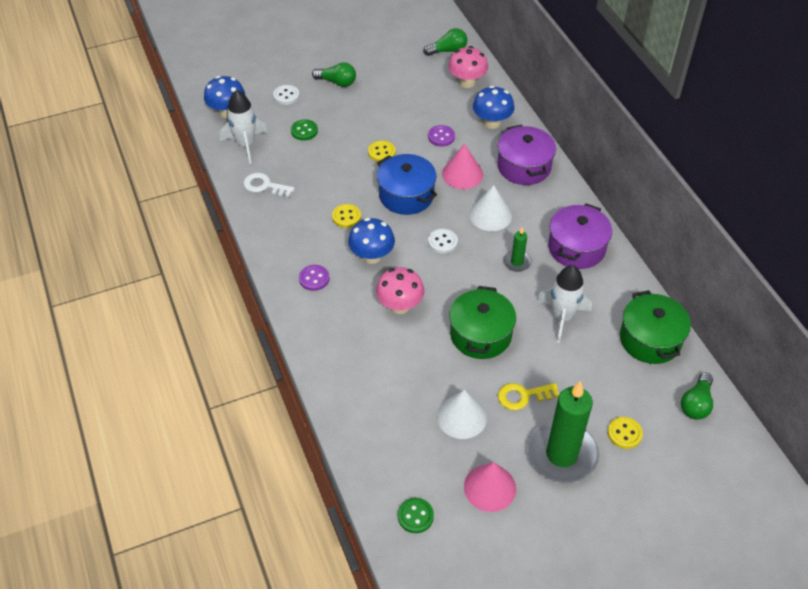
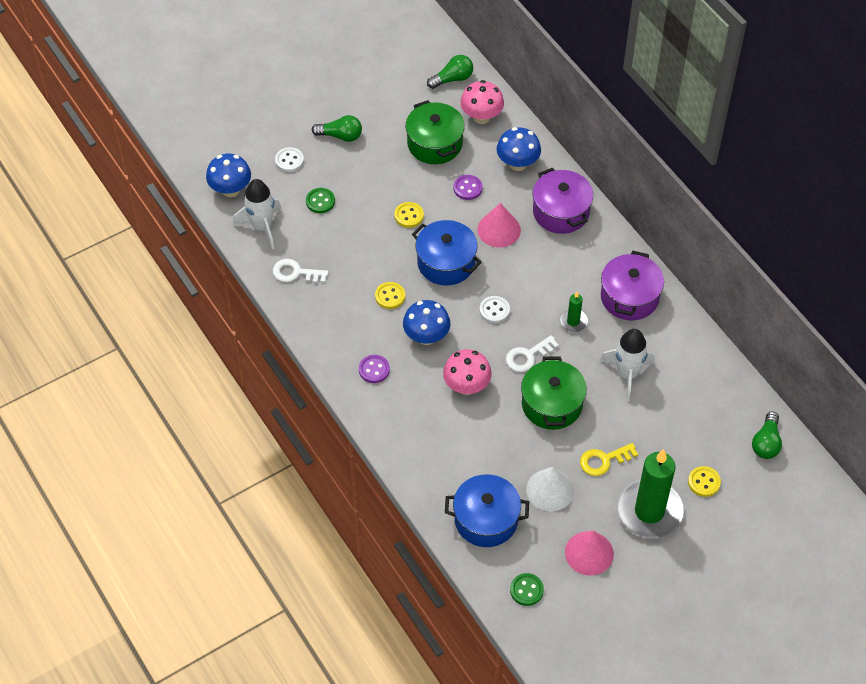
camera: 10 degrees left, 5 degrees up
white cone [469,185,512,231] -> none
green pot [620,290,691,364] -> green pot moved to [405,100,465,164]
none -> blue pot [445,474,529,547]
none -> white key [506,335,559,372]

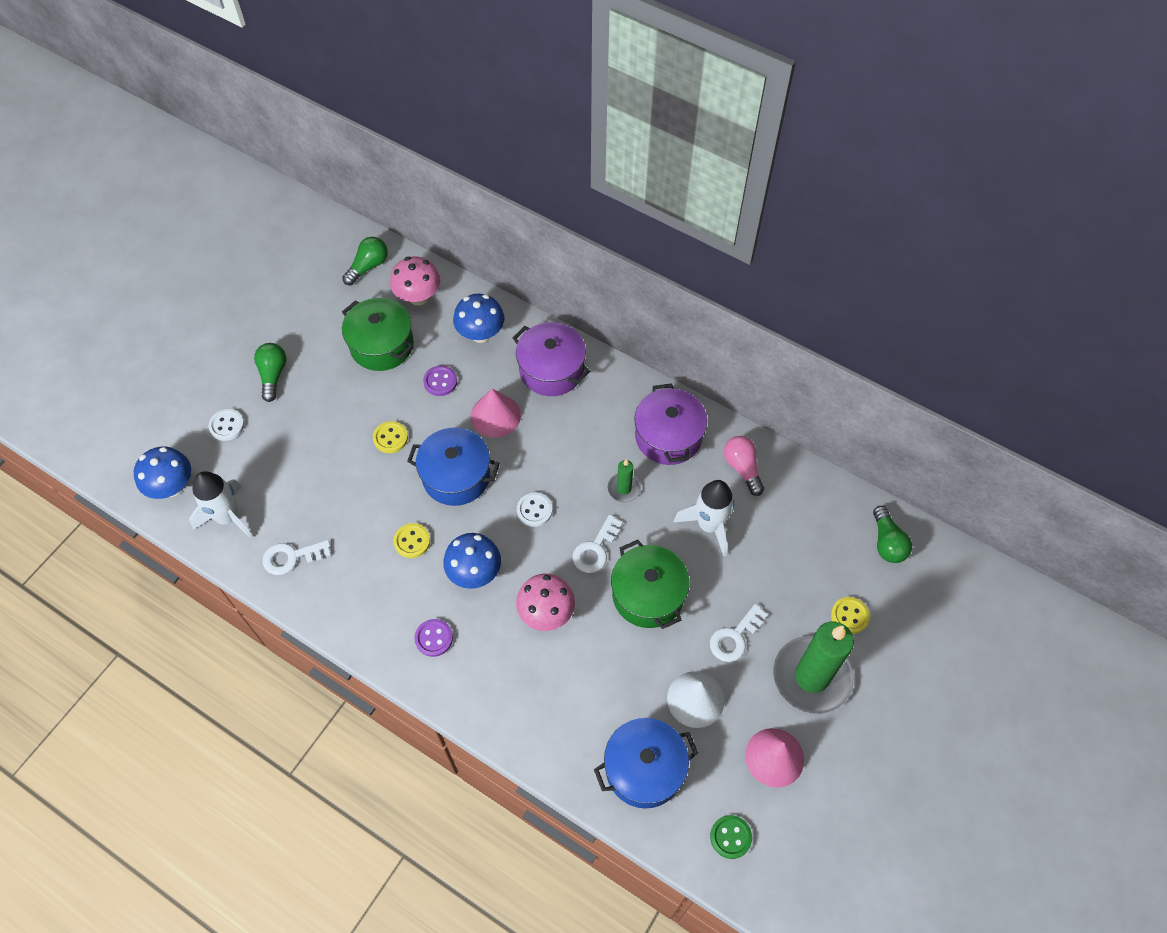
camera: 25 degrees left, 5 degrees up
green button [306,188,335,213] -> none
green light bulb [312,115,362,142] -> green light bulb turned 75 degrees counterclockwise [254,343,286,402]
yellow key [580,443,638,476] -> white key [710,604,768,662]
none -> pink light bulb [723,436,764,496]

